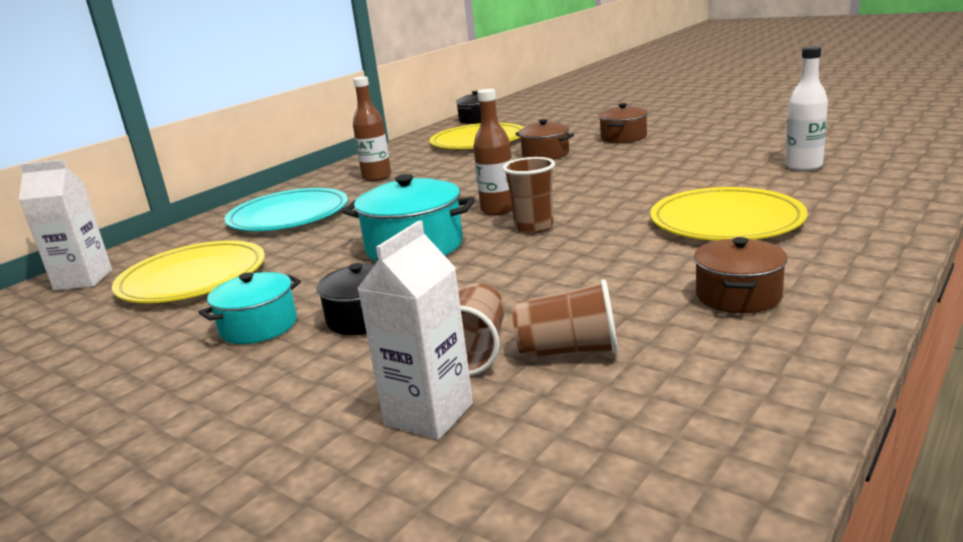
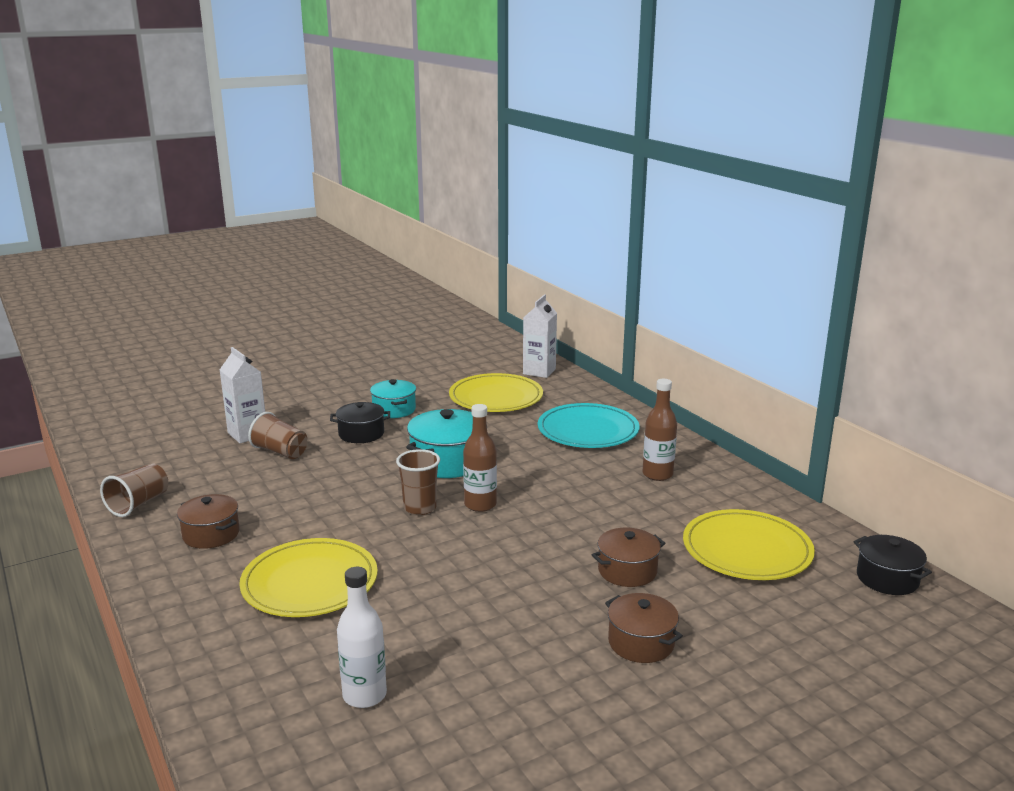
camera: 110 degrees right, 0 degrees up
brown cup [512,279,618,358] -> brown cup moved to [100,463,168,517]

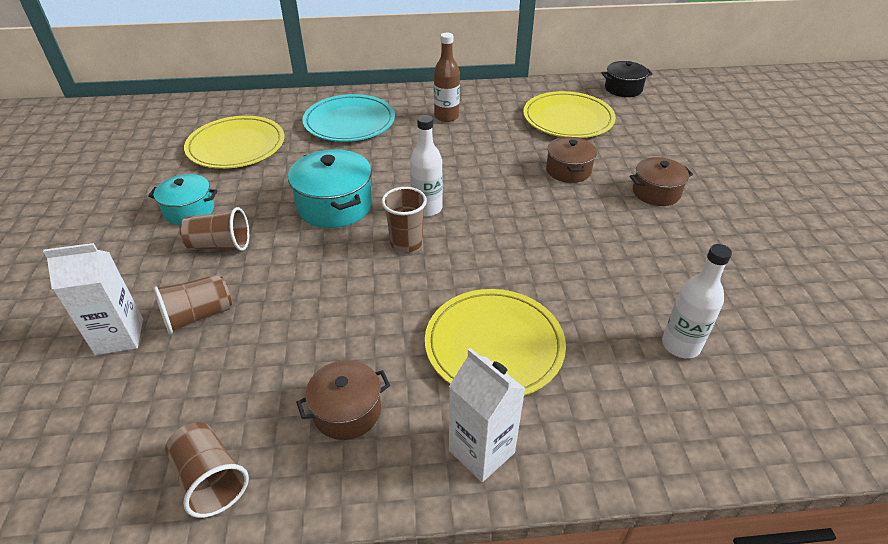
camera: 65 degrees left, 20 degrees up
black pot [330,402,390,443] -> brown cup [180,207,249,251]
brown bottle [463,404,497,512] -> white bottle [410,115,443,217]
white carton [523,294,557,378] -> white carton moved to [449,348,525,482]

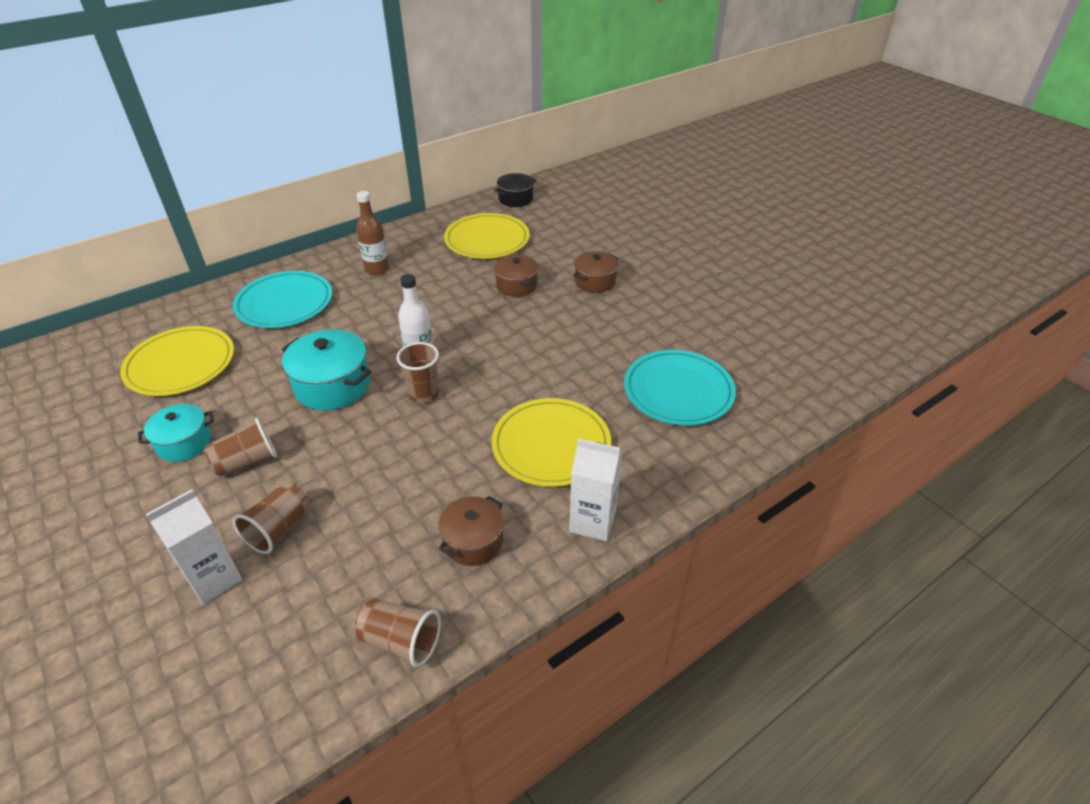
camera: 30 degrees left, 0 degrees up
white bottle [662,244,732,358] -> turquoise plate [624,350,736,425]

